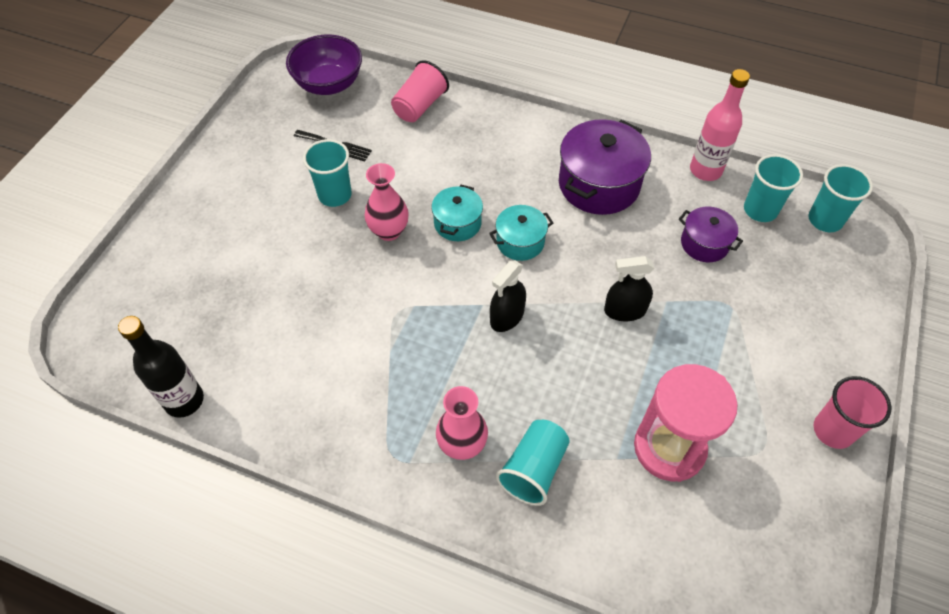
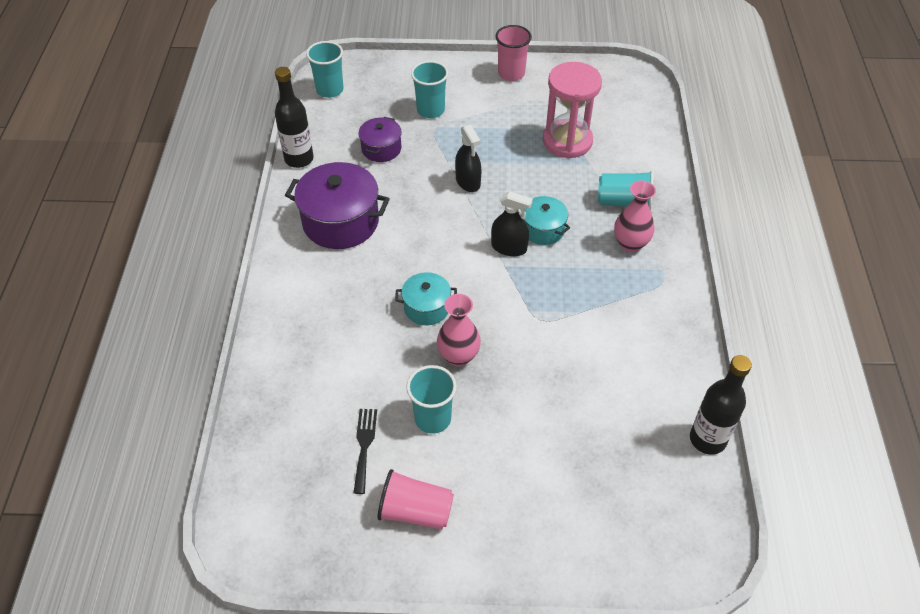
camera: 110 degrees left, 5 degrees down
purple bowl [286,34,362,95] -> none
pink cup [391,60,449,122] -> pink cup moved to [378,469,454,530]
turquoise pot [489,205,553,261] -> turquoise pot moved to [523,196,570,245]
pink bottle [690,69,750,181] -> black bottle [275,67,314,168]
turquoise cup [744,154,803,222] -> turquoise cup moved to [411,61,448,118]

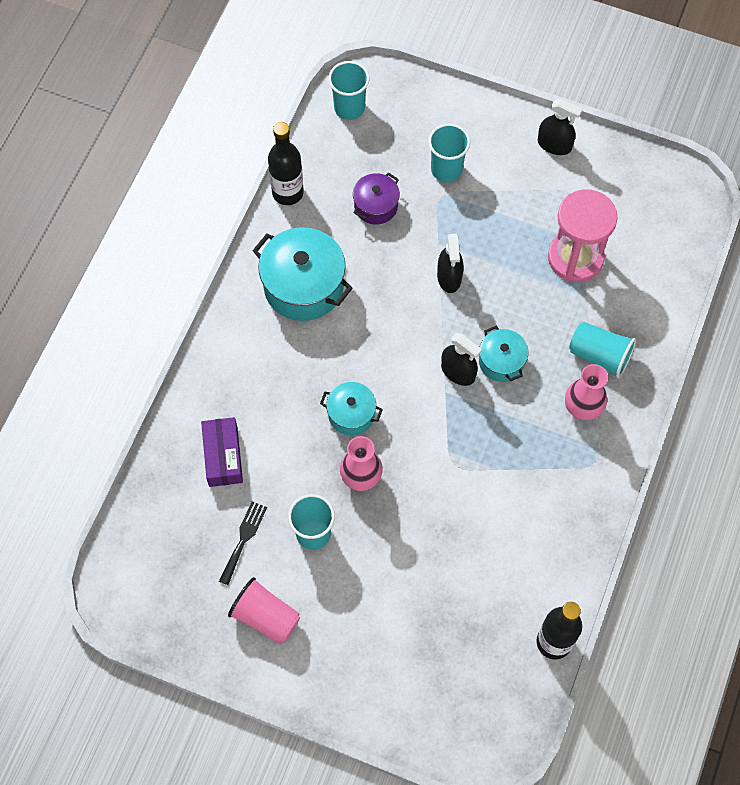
camera: 20 degrees right, 15 degrees up
purple pot [285,162,390,249] -> turquoise pot [252,227,353,321]
pink cup [496,25,532,81] -> black spray bottle [538,99,582,155]
none -> purple box [201,417,243,487]

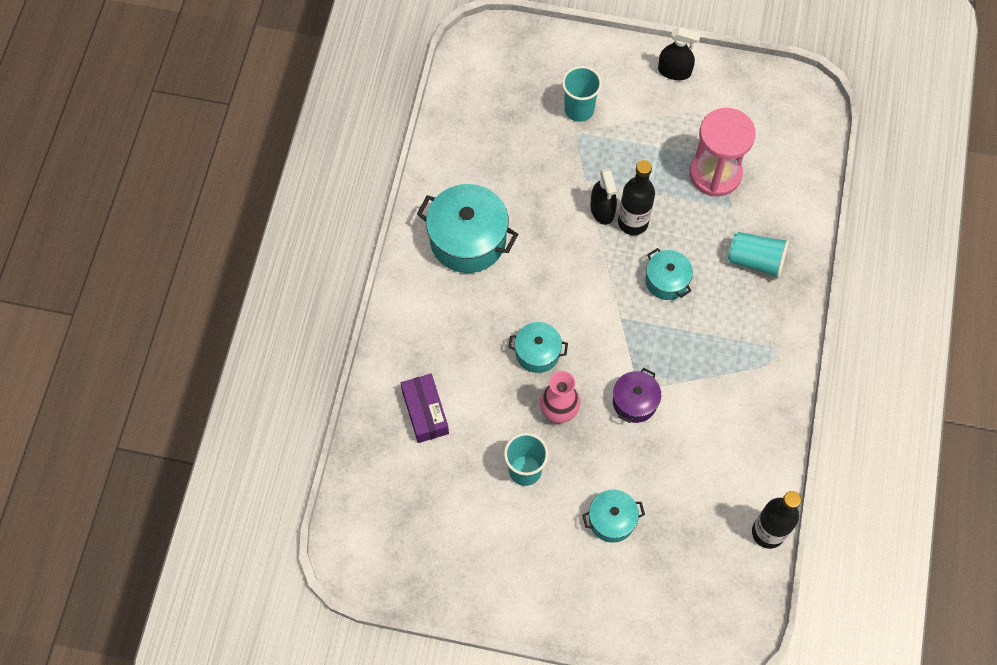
camera: 10 degrees left, 0 degrees up
black fork [219,501,267,585] -> none
pink cup [228,577,300,644] -> none
black bottle [268,122,304,205] -> black bottle moved to [618,160,655,235]
turquoise cup [328,61,369,120] -> none
purple pot [353,172,400,224] -> purple pot moved to [613,368,661,423]
black spray bottle [441,333,482,386] -> none
pink vase [565,364,608,420] -> none
none -> turquoise pot [582,490,645,543]

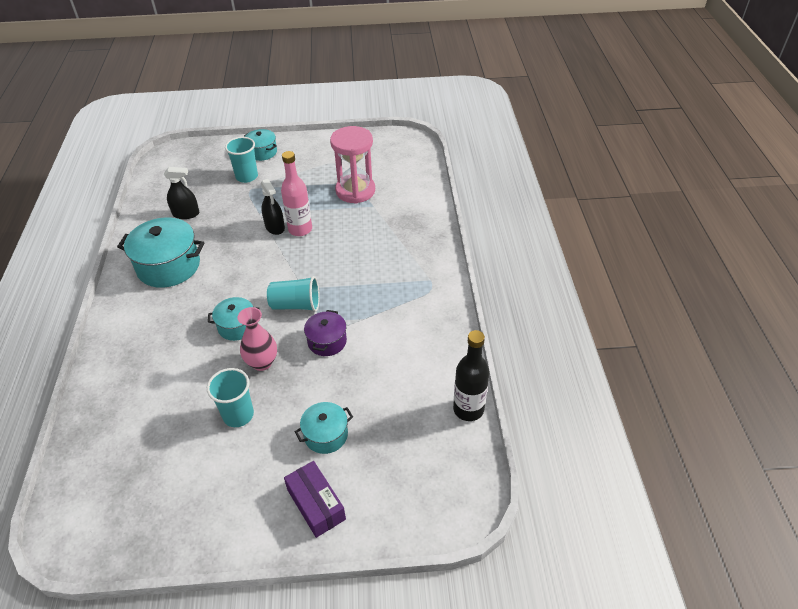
camera: 15 degrees left, 20 degrees down
purple box [401,374,449,443] -> purple box moved to [284,461,346,538]
black bottle [618,160,655,235] -> pink bottle [281,151,312,236]
turquoise pot [646,248,693,300] -> turquoise pot moved to [244,129,277,161]
black spray bottle [658,27,701,80] -> black spray bottle moved to [164,167,199,219]
turquoise cup [728,232,789,279] -> turquoise cup moved to [267,276,320,312]

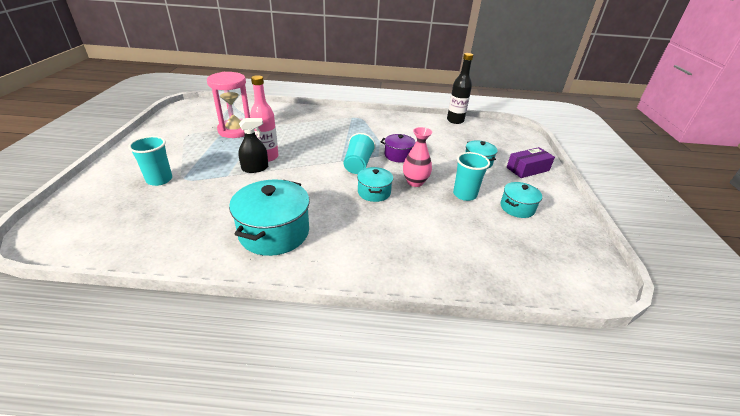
camera: 85 degrees left, 10 degrees down
black spray bottle [164,167,199,219] -> none
turquoise pot [244,129,277,161] -> turquoise pot moved to [500,182,542,218]

